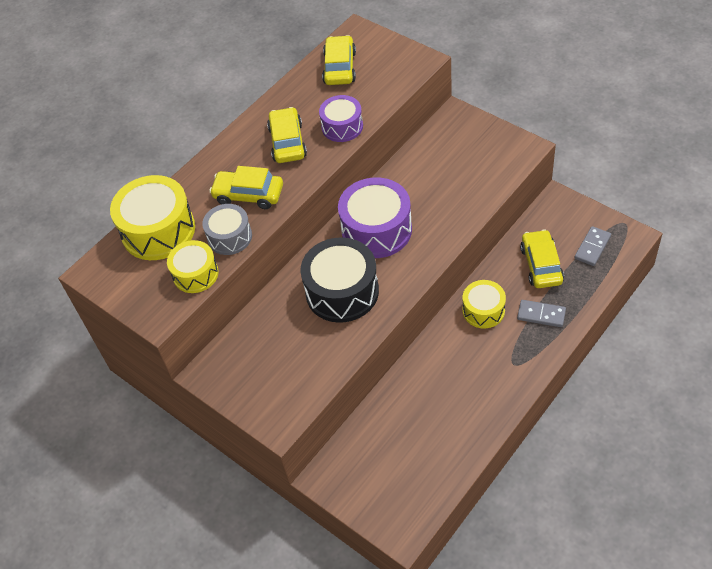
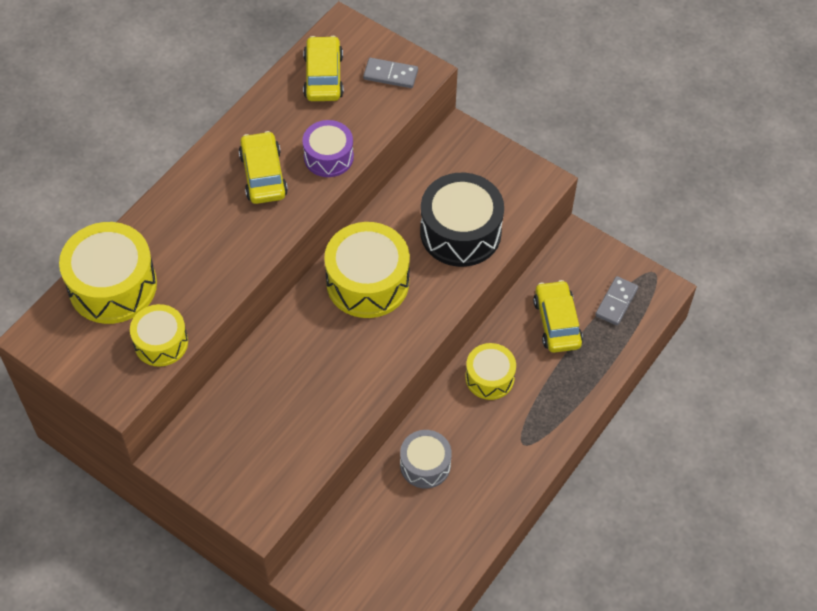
camera: 10 degrees left, 5 degrees up
grey drum [202,204,252,255] -> grey drum moved to [400,430,452,488]
yellow car [209,166,283,209] -> none
black drum [300,237,379,323] -> black drum moved to [420,173,504,267]
purple drum [338,177,412,258] -> yellow drum [324,222,410,318]
grey domino [517,300,566,327] -> grey domino moved to [363,58,418,88]

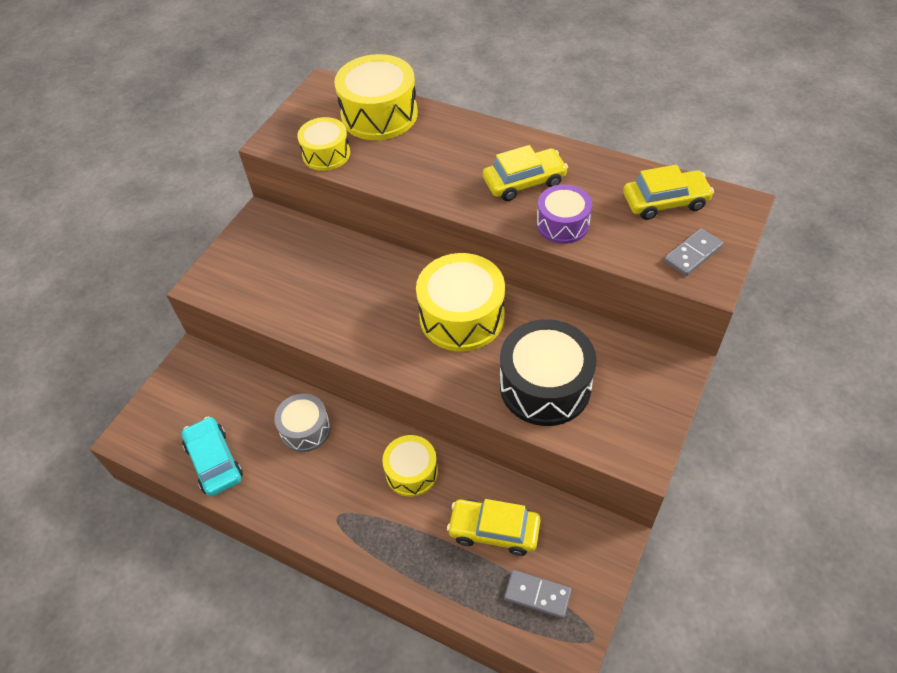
camera: 85 degrees right, 5 degrees down
grey domino [363,58,418,88] -> grey domino turned 45 degrees clockwise [664,228,723,276]
yellow car [533,280,583,353] -> yellow car turned 150 degrees counterclockwise [447,499,541,556]
none -> turquoise car [182,417,243,496]

